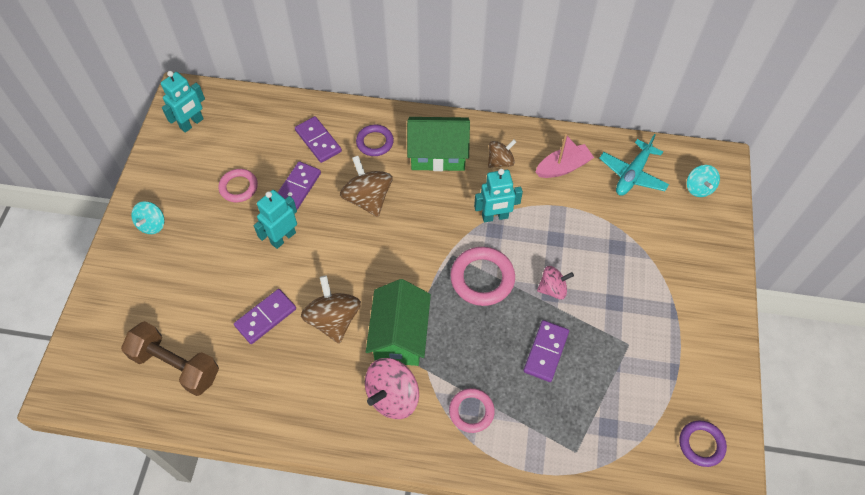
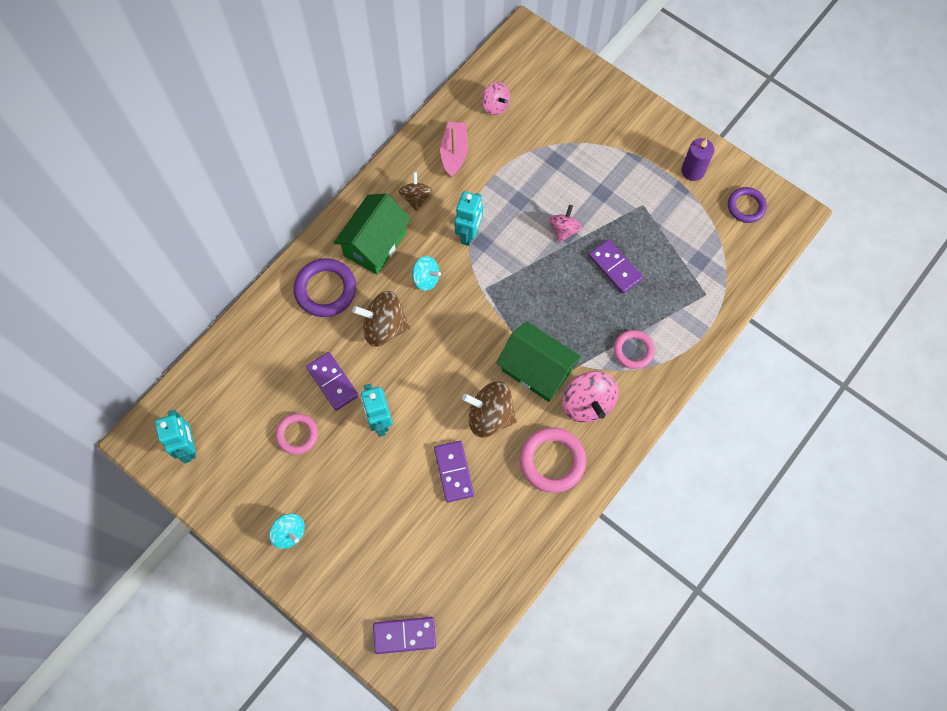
camera: 60 degrees left, 10 degrees up
brown dumbbell [121,321,219,396] -> none
purple domino [295,116,342,163] -> purple domino moved to [373,617,436,654]
purple ring [356,125,394,156] -> purple ring [294,258,356,317], size x1.56
pink ring [450,247,515,306] -> pink ring moved to [520,427,586,493]
turquoise plane [599,134,669,196] -> pink spinning top [482,82,510,115]
turquoise spinning top [687,165,720,197] -> turquoise spinning top moved to [412,256,441,291]
none -> purple candle [681,138,714,181]

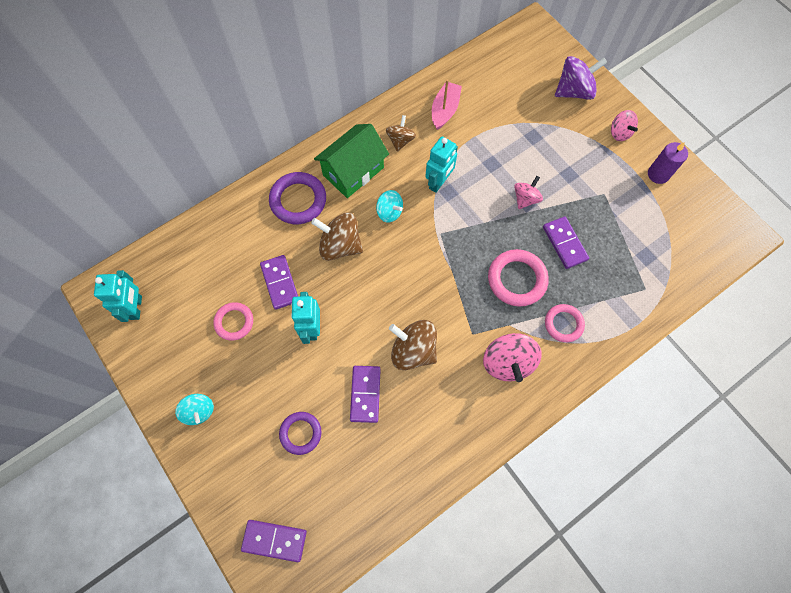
camera: 15 degrees right, 0 degrees up
pink spinning top [482,82,510,115] -> pink spinning top moved to [611,110,638,141]
green house [496,322,581,402] -> none
pink ring [520,427,586,493] -> pink ring moved to [488,249,549,307]
purple ring [728,187,767,223] -> purple ring moved to [279,412,322,455]
none -> purple spinning top [555,56,607,100]

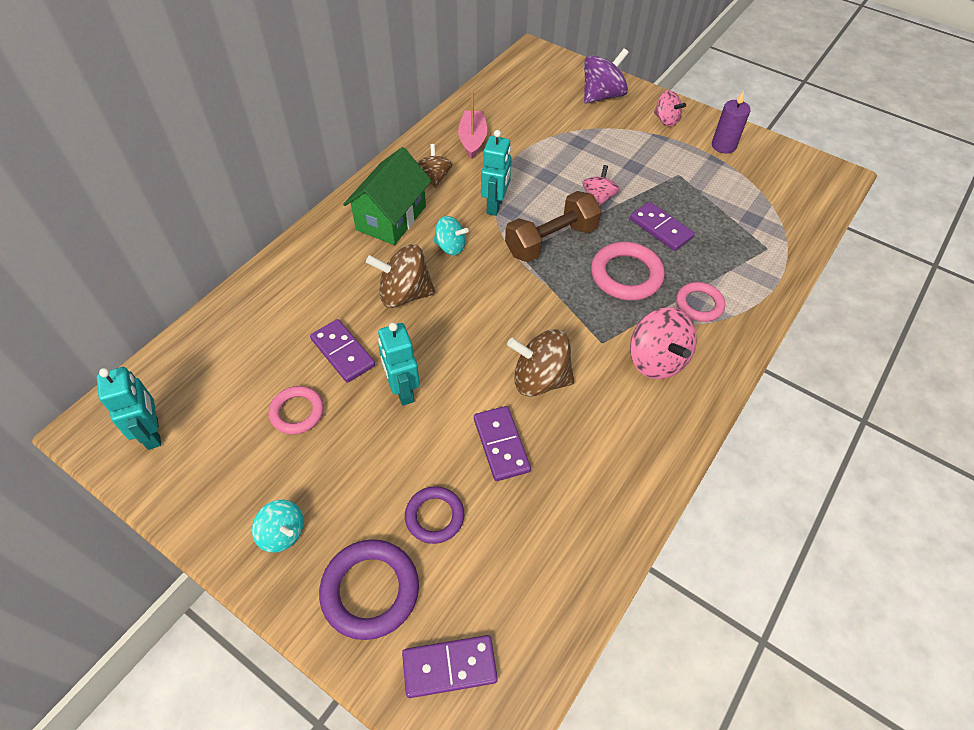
camera: 20 degrees left, 15 degrees down
purple ring [269,172,326,224] -> purple ring moved to [319,539,419,640]
none -> brown dumbbell [505,191,602,262]

